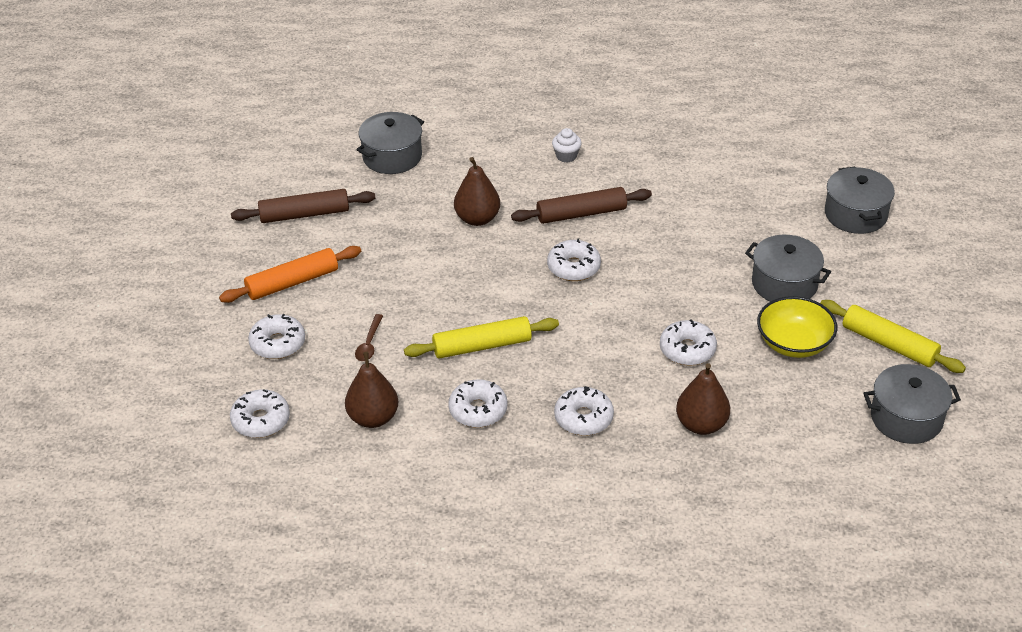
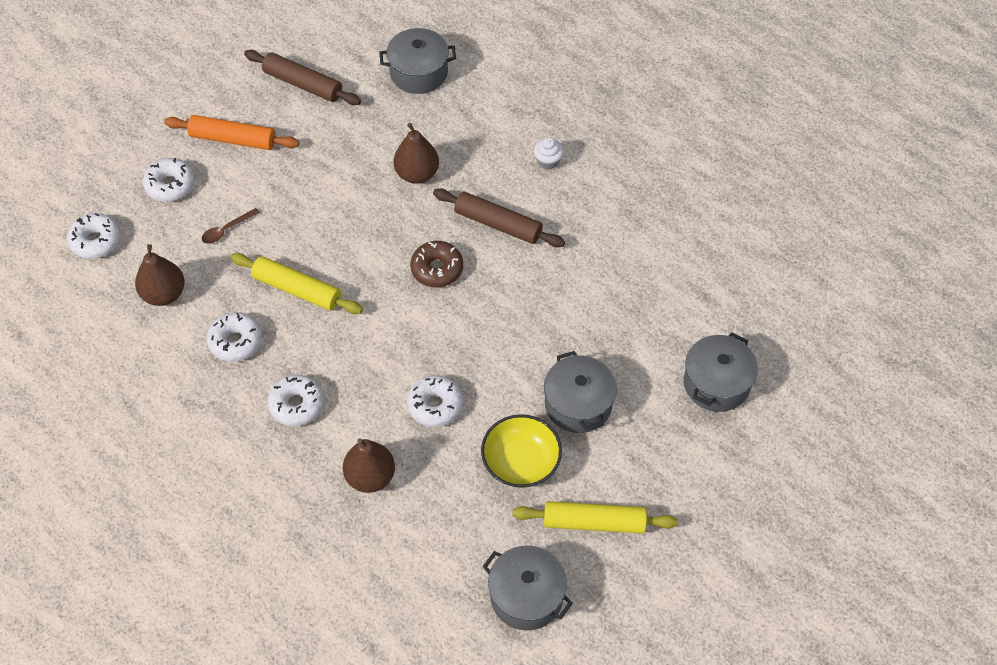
camera: 40 degrees right, 15 degrees up
white donut [547,239,601,281] -> brown donut [410,241,463,288]
yellow rolling pin [820,300,966,373] -> yellow rolling pin turned 75 degrees counterclockwise [513,501,678,534]

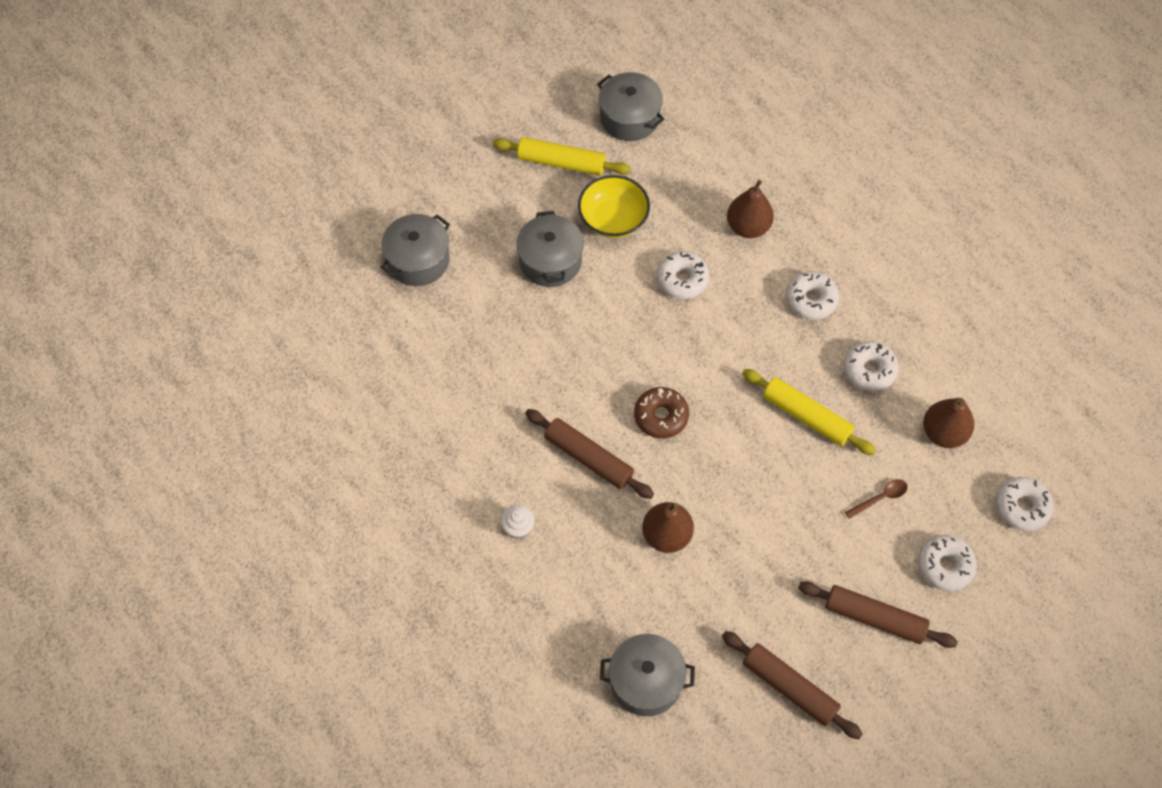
camera: 170 degrees left, 5 degrees up
orange rolling pin [164,115,299,150] -> brown rolling pin [798,582,958,648]

